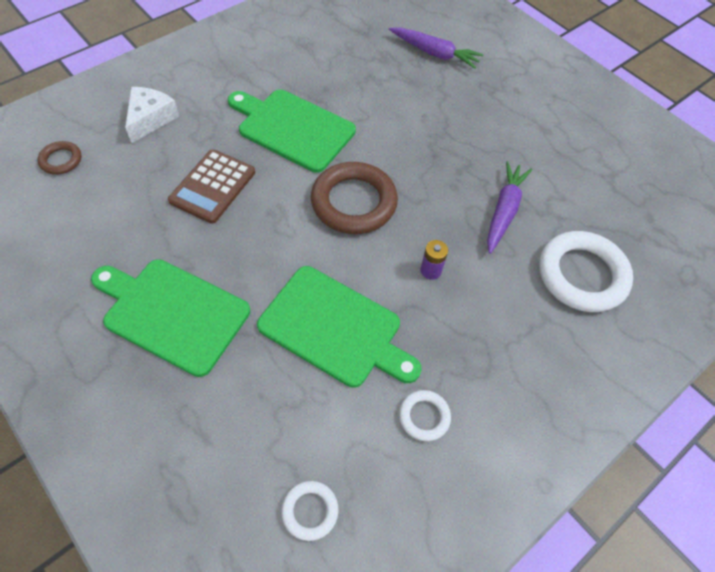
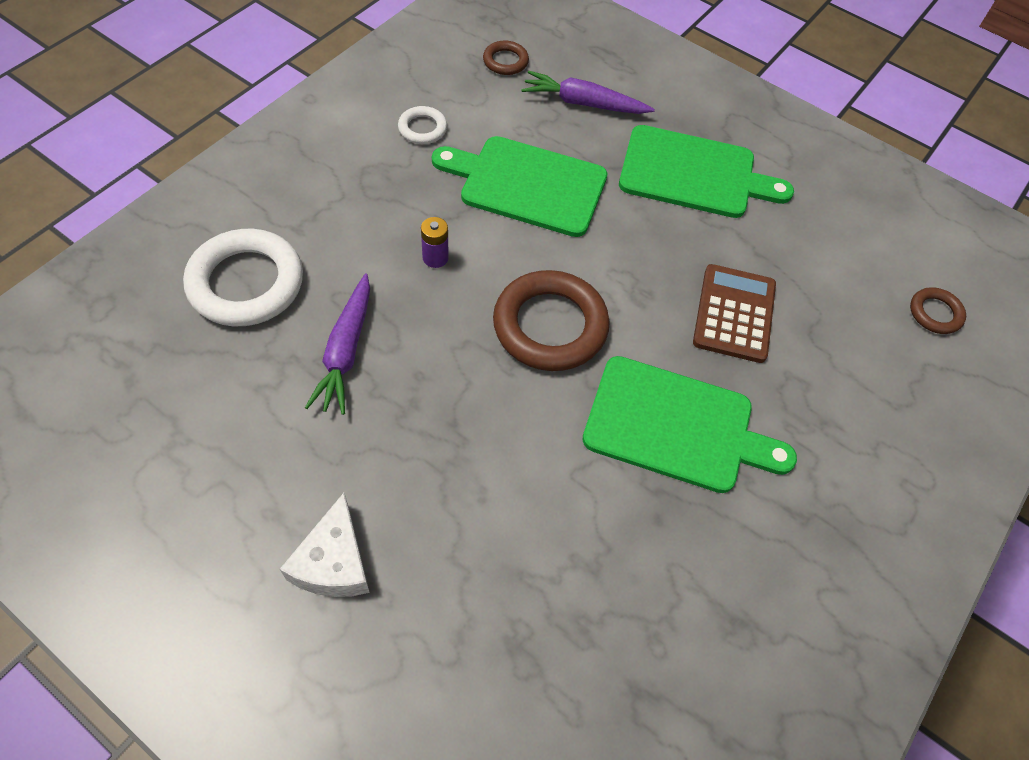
camera: 165 degrees right, 0 degrees up
white cheese [125,87,179,143] -> white cheese moved to [280,493,370,597]
white ring [281,481,339,541] -> brown ring [483,41,529,75]
purple carrot [389,27,484,69] -> purple carrot moved to [521,71,655,114]

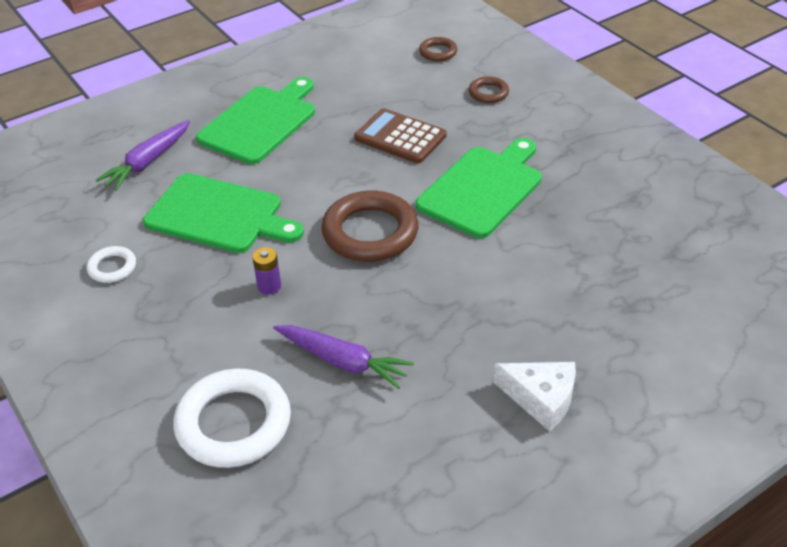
camera: 65 degrees left, 15 degrees down
green cutting board [432,136,607,237] -> green cutting board turned 105 degrees counterclockwise [143,173,304,253]
brown ring [483,41,529,75] -> brown ring moved to [469,76,509,103]

